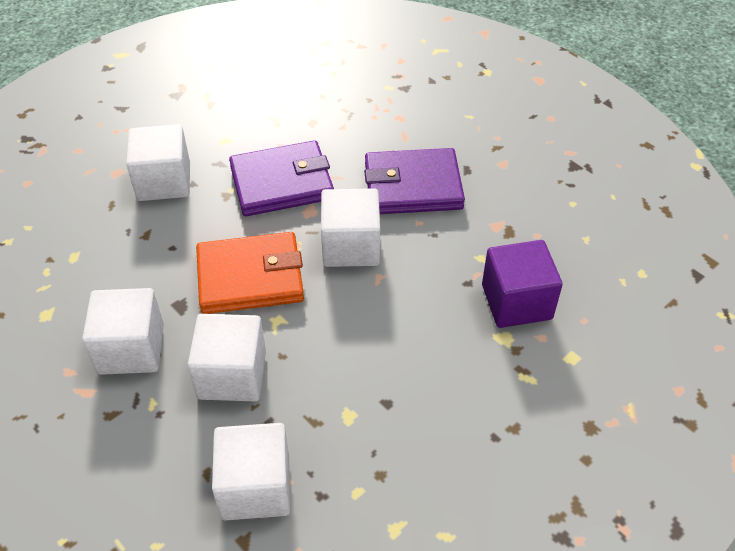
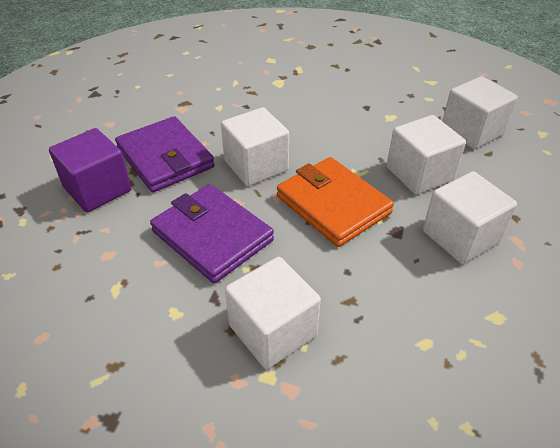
camera: 120 degrees left, 5 degrees down
purple cube [482,240,563,328] -> purple cube moved to [49,128,131,212]

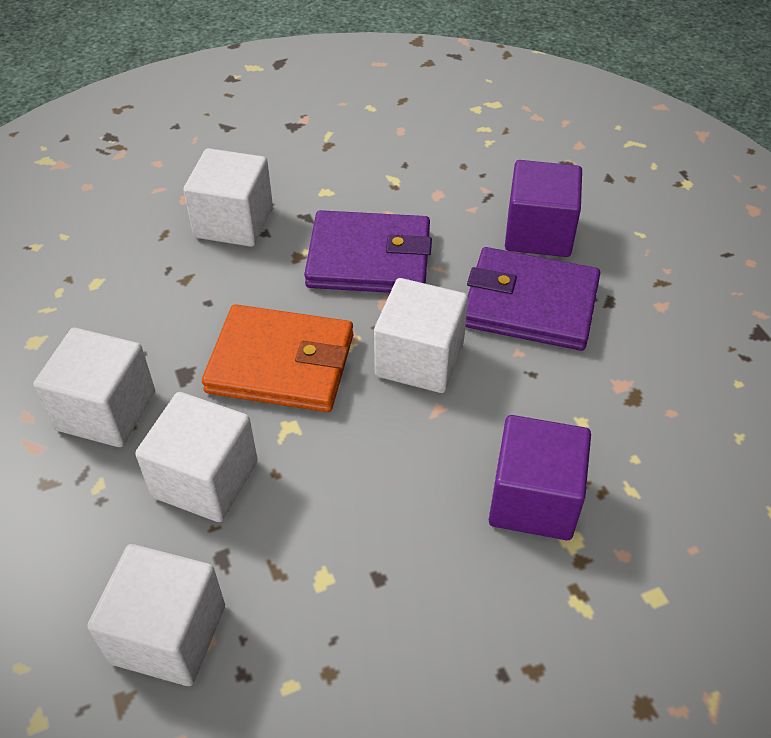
camera: 140 degrees right, 5 degrees up
none -> purple cube [489,415,591,540]

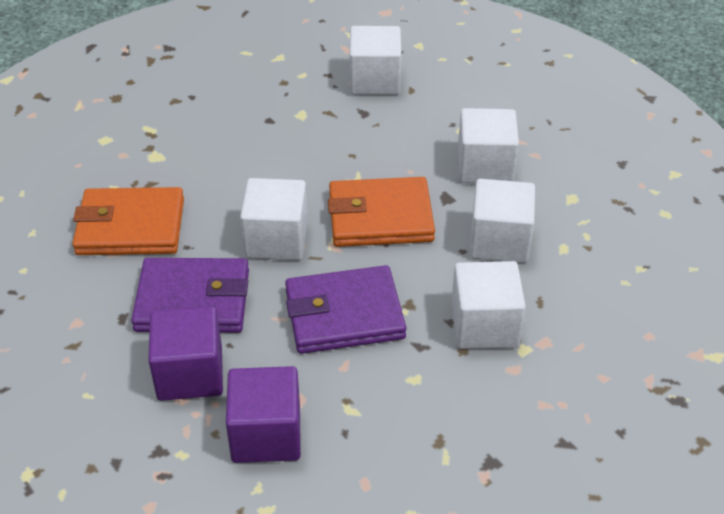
camera: 165 degrees right, 5 degrees down
white cube [135,392,258,522] -> white cube moved to [469,179,535,263]
purple cube [489,415,591,540] -> purple cube moved to [226,366,301,463]
none -> orange wallet [72,187,184,255]

